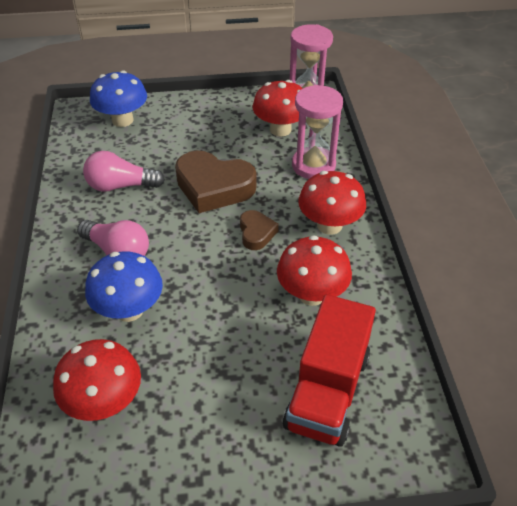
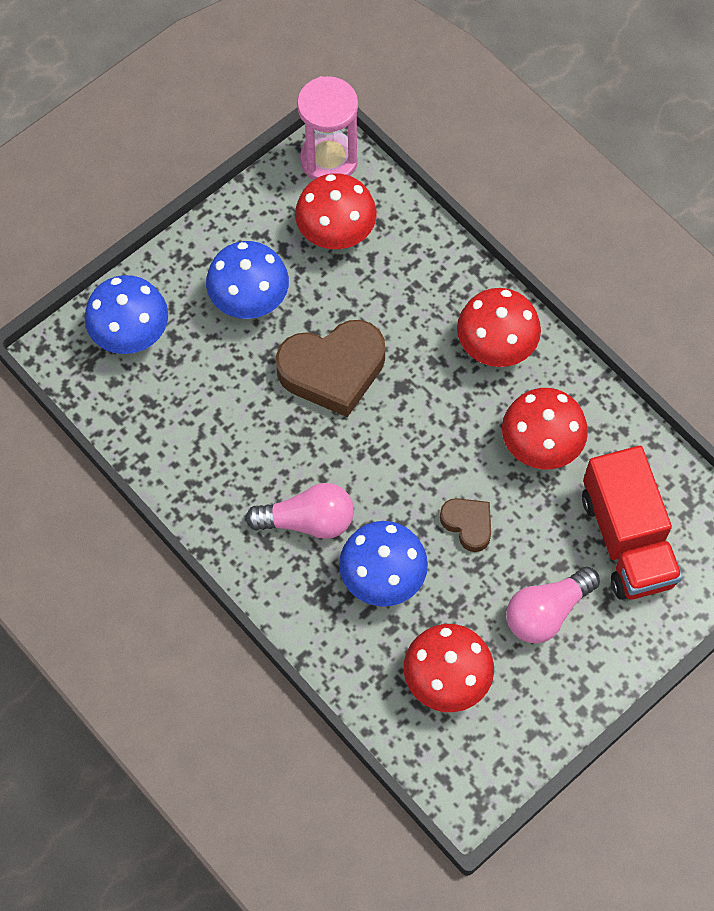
camera: 35 degrees left, 20 degrees up
pink light bulb [83,151,165,192] -> pink light bulb moved to [506,567,600,643]
brown heart [240,210,279,250] -> brown heart moved to [440,498,491,552]
pink hourglass [292,85,343,179] -> none
none -> blue mushroom [206,241,289,319]

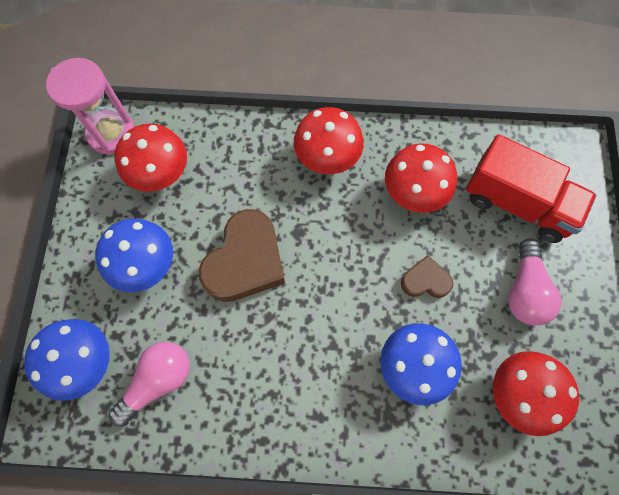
camera: 45 degrees left, 5 degrees up
pink light bulb [246,483,354,539] -> pink light bulb moved to [109,342,190,427]

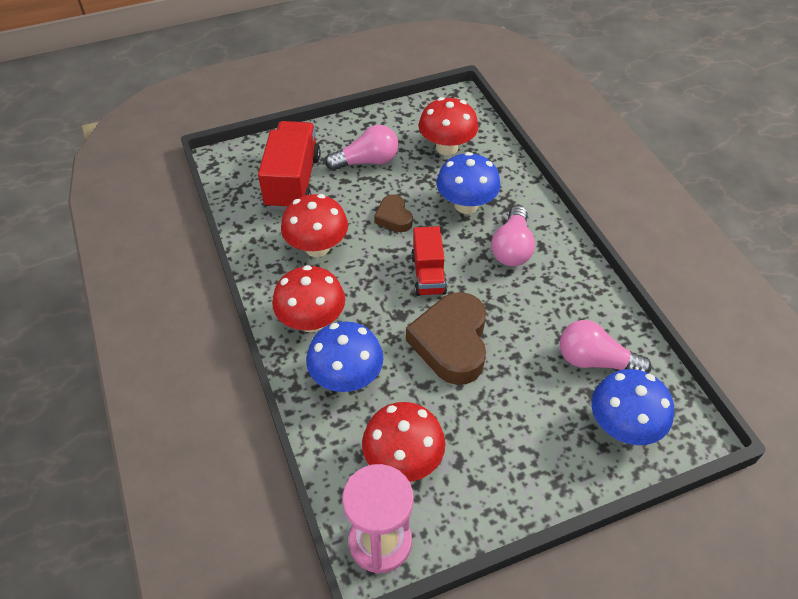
camera: 115 degrees left, 20 degrees down
blue mushroom [95,218,173,293] -> blue mushroom moved to [306,321,383,392]
brown heart [199,209,285,302] -> brown heart turned 90 degrees counterclockwise [406,292,486,385]
none -> red truck [411,226,447,296]
none -> pink light bulb [491,206,535,266]

